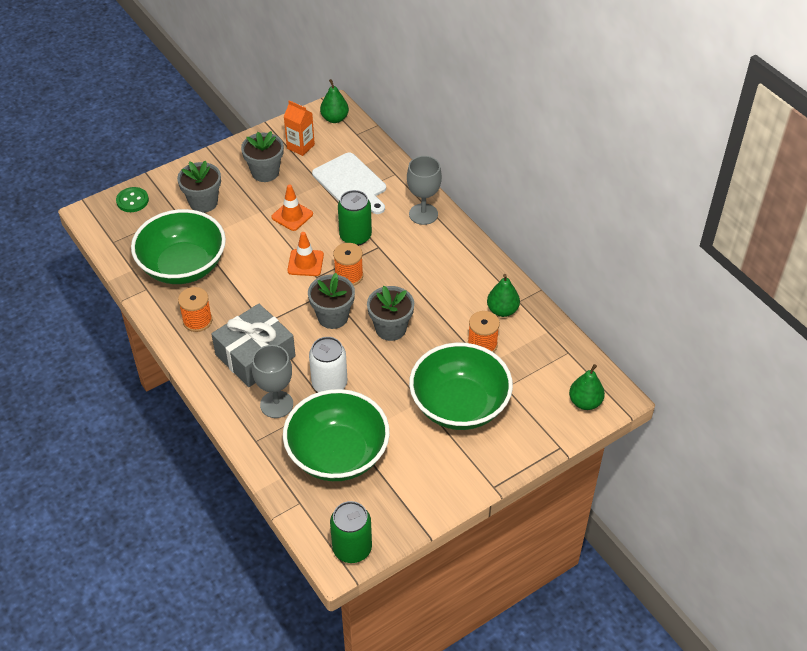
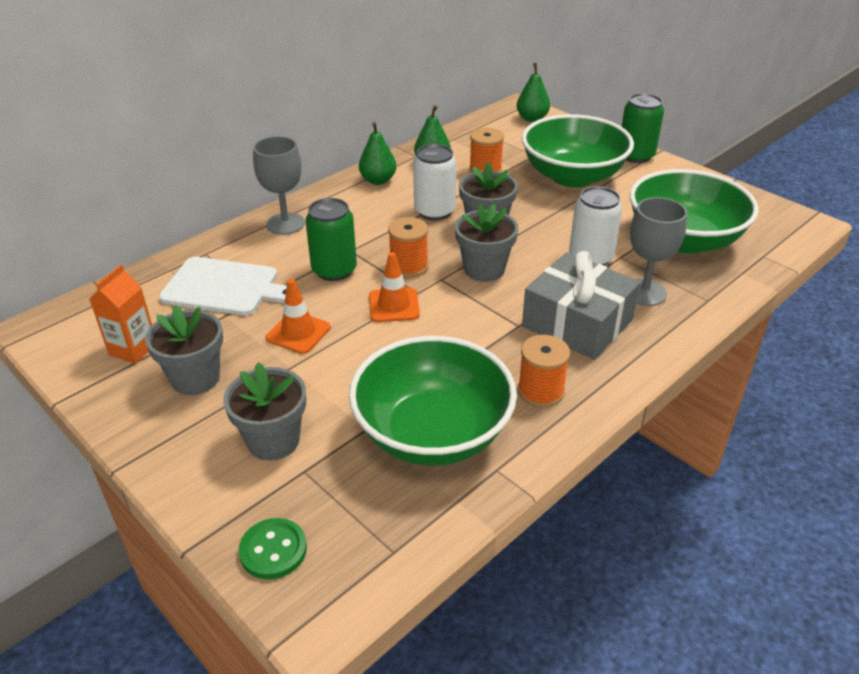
camera: 100 degrees left, 10 degrees down
white cutting board [312,152,386,214] -> white cutting board turned 60 degrees clockwise [159,257,287,316]
green pear [320,79,349,123] -> green pear moved to [359,122,396,185]
green can [330,501,372,563] -> green can moved to [622,93,664,163]
none -> white can [413,144,456,220]

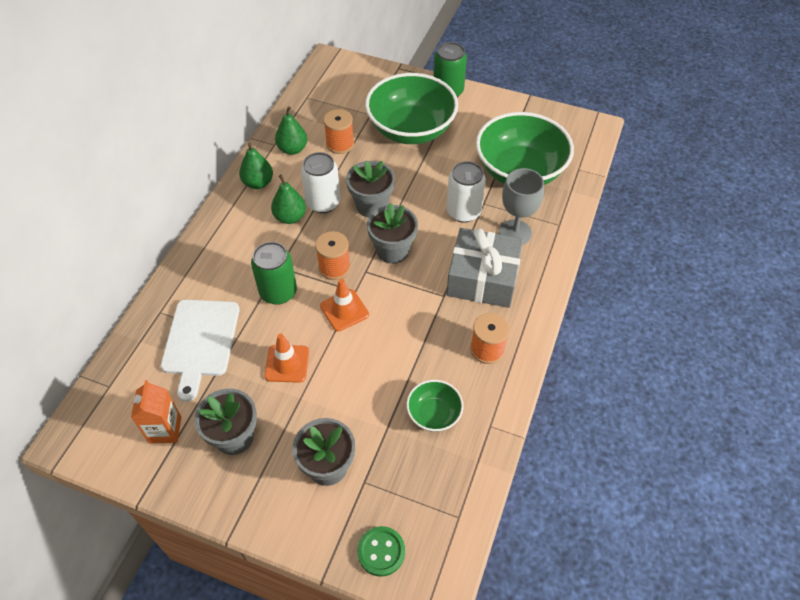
camera: 25 degrees left, 15 degrees up
white cutting board [159,257,287,316] -> white cutting board turned 105 degrees clockwise [161,300,240,402]
grey goblet [253,136,305,235] -> none
green bowl [349,336,517,466] -> green bowl [406,380,464,432], size x0.47
green pear [517,63,550,122] -> green pear moved to [271,174,306,224]

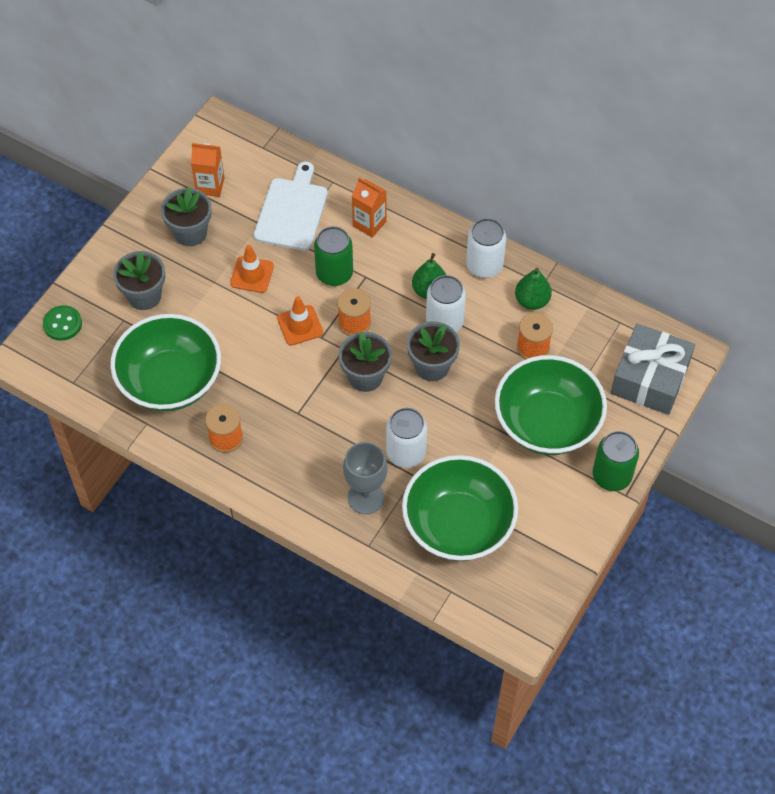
camera: 100 degrees right, 5 degrees up
white cutting board [161,300,240,402] -> white cutting board turned 90 degrees clockwise [254,161,328,251]
green pear [239,143,273,189] -> white can [466,218,506,278]
green bowl [406,380,464,432] -> green bowl [110,314,221,411], size x2.11
grey gift [446,228,523,308] -> grey gift moved to [611,324,695,415]
none -> orange carton [352,178,386,238]

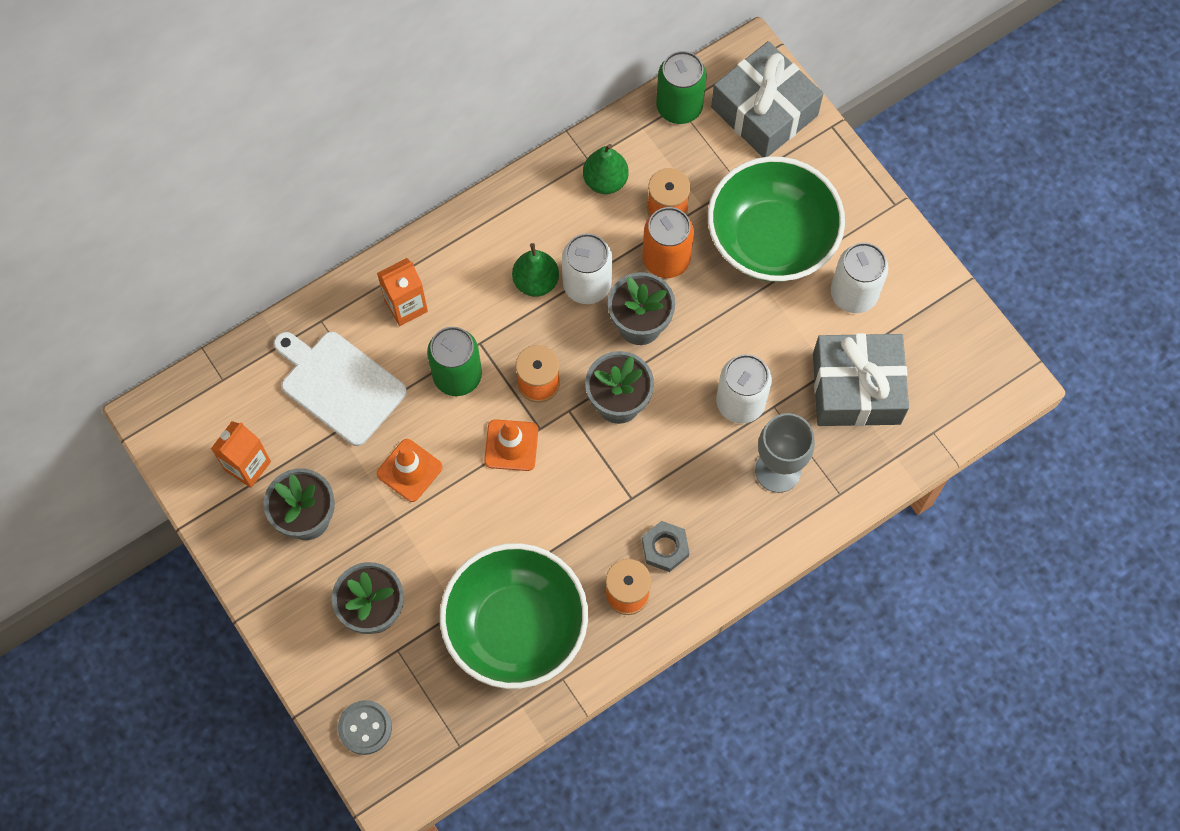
camera: 65 degrees left, 10 degrees up
green button [43,305,82,341] -> grey button [338,700,392,755]
green bowl [402,455,518,561] -> grey gift [813,333,909,426]
white can [466,218,506,278] -> white can moved to [831,242,888,313]
green can [593,431,639,491] -> green can moved to [656,51,707,124]
none -> orange can [642,207,694,278]
none -> grey nut [642,521,689,572]

